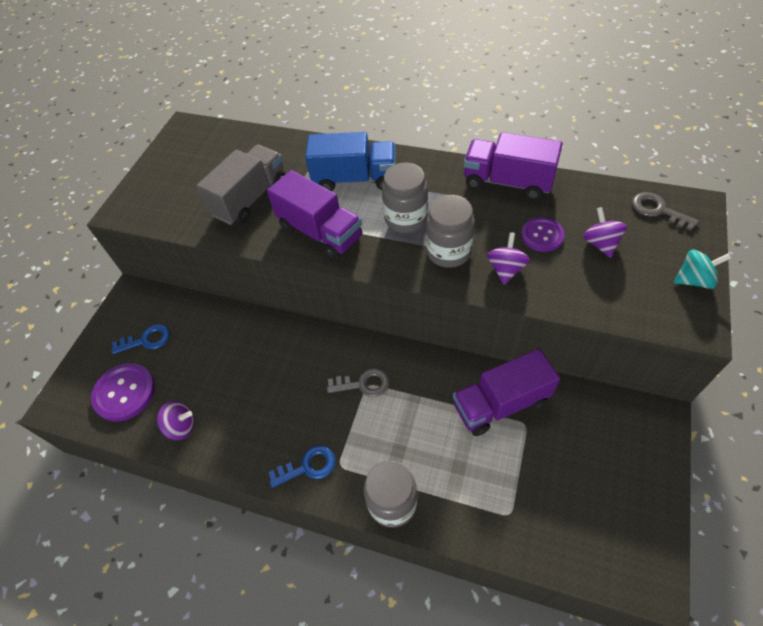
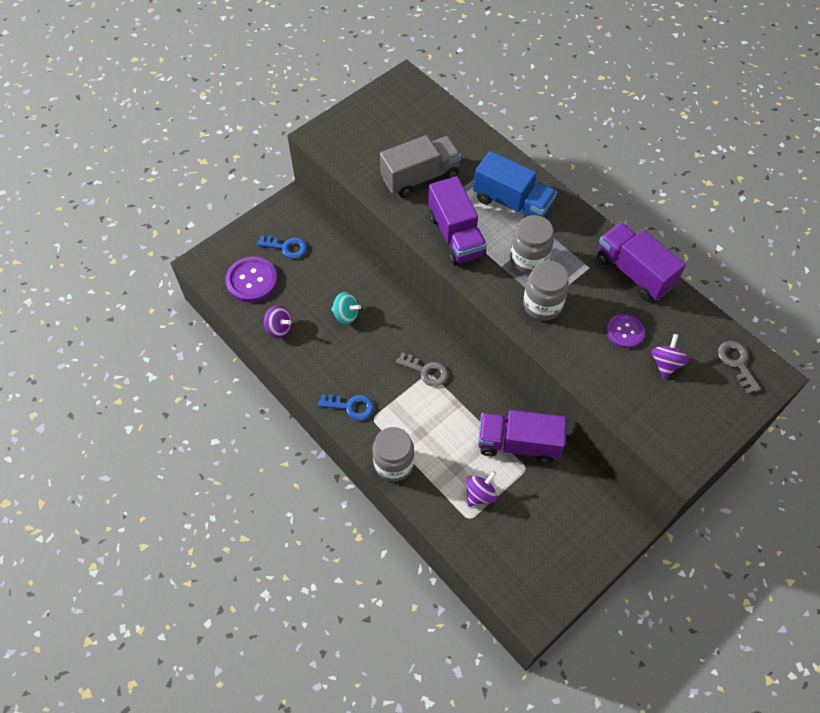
camera: 25 degrees right, 5 degrees up
purple spinning top [487,232,530,285] -> purple spinning top moved to [466,471,497,507]
turquoise spinning top [674,250,731,289] -> turquoise spinning top moved to [331,292,361,324]

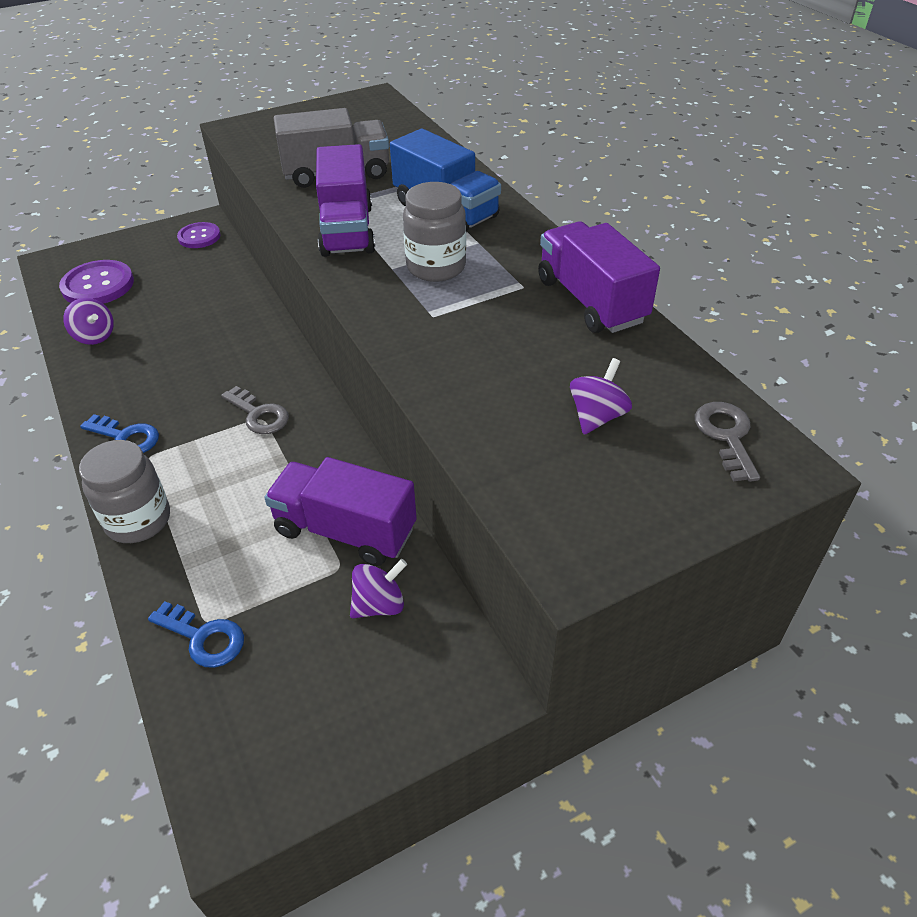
camera: 15 degrees right, 15 degrees down
blue key [257,236,307,259] -> blue key moved to [148,601,244,668]
turquoise spinning top [331,292,361,324] -> none
purple spinning top [466,471,497,507] -> purple spinning top moved to [350,559,407,618]
grey jar [523,261,569,321] -> none
purple button [606,314,645,349] -> purple button moved to [177,222,221,248]

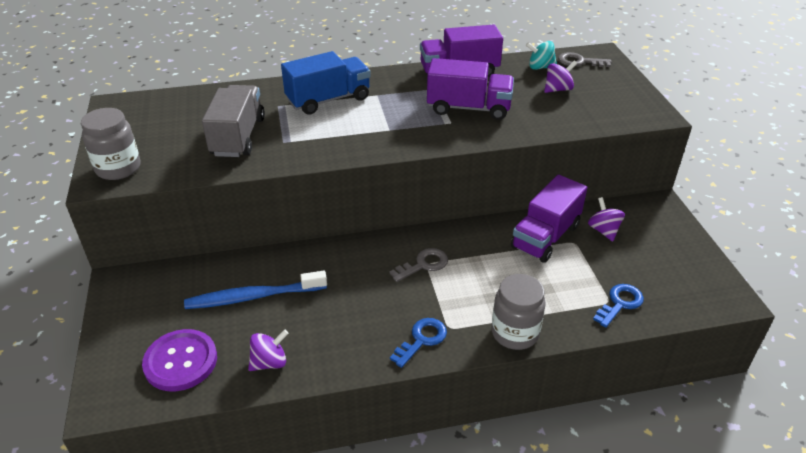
camera: 75 degrees left, 5 degrees down
purple button [177,222,221,248] -> none
purple truck [316,144,375,257] -> purple truck moved to [427,58,514,120]
grey jar [403,182,466,282] -> grey jar moved to [81,108,141,180]
purple spinning top [570,358,632,435] -> purple spinning top turned 105 degrees clockwise [544,61,577,93]
none -> blue toothbrush [184,271,327,309]
none -> turquoise spinning top [526,41,557,70]

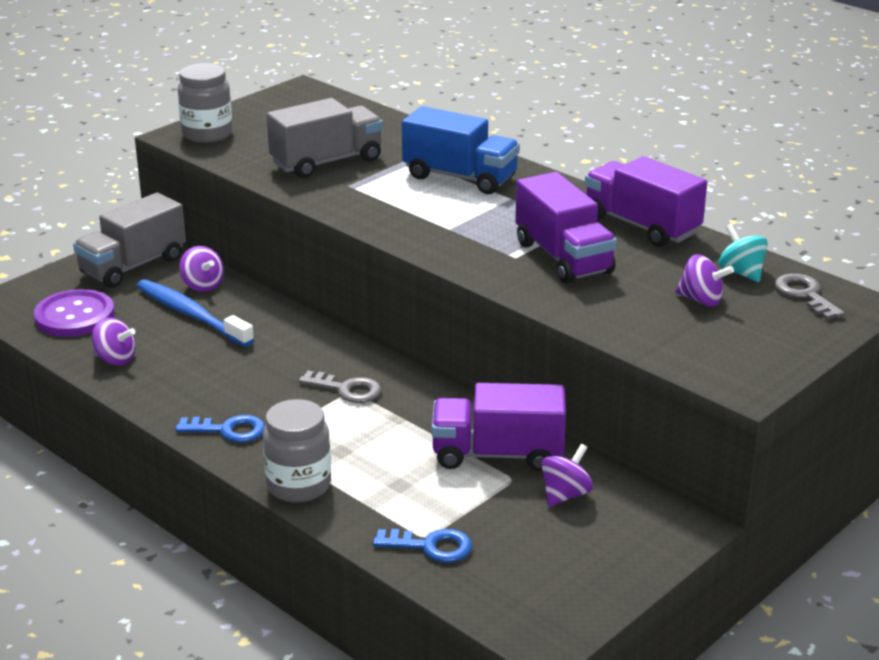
camera: 55 degrees right, 10 degrees down
none -> grey truck [73,192,186,288]
none -> purple spinning top [179,246,224,292]

